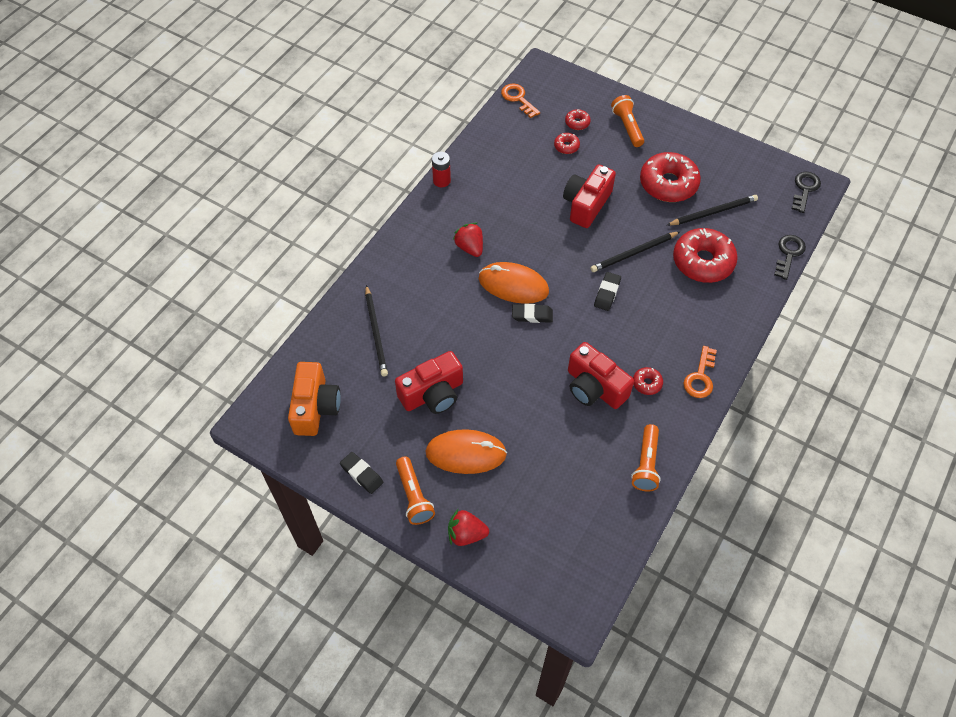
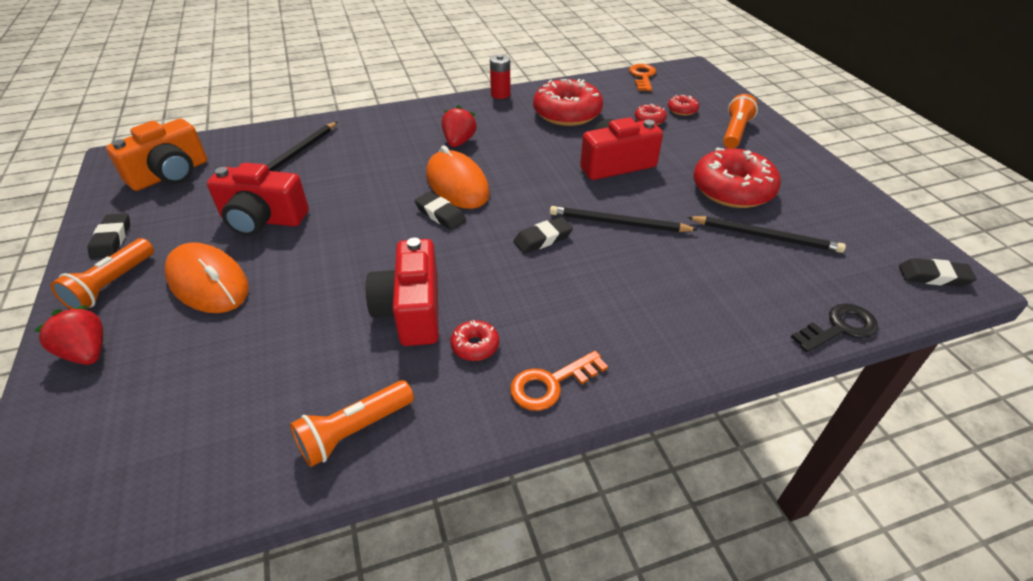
camera: 40 degrees right, 15 degrees down
red donut [673,228,738,283] -> red donut moved to [533,79,603,126]
black key [792,171,821,213] -> black eraser [899,258,977,287]

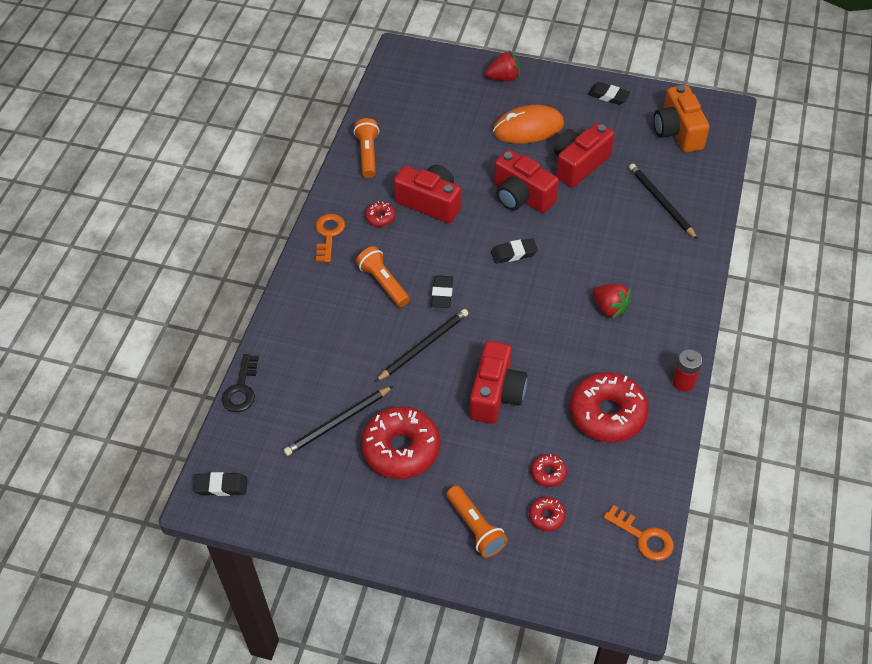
camera: 125 degrees right, 10 degrees up
orange flashlight [51,238,154,310] -> orange flashlight moved to [356,246,410,307]
orange mouse [426,146,490,209] -> none
black eraser [899,258,977,287] -> black eraser turned 45 degrees clockwise [194,472,247,496]
none -> red camera [494,150,559,213]

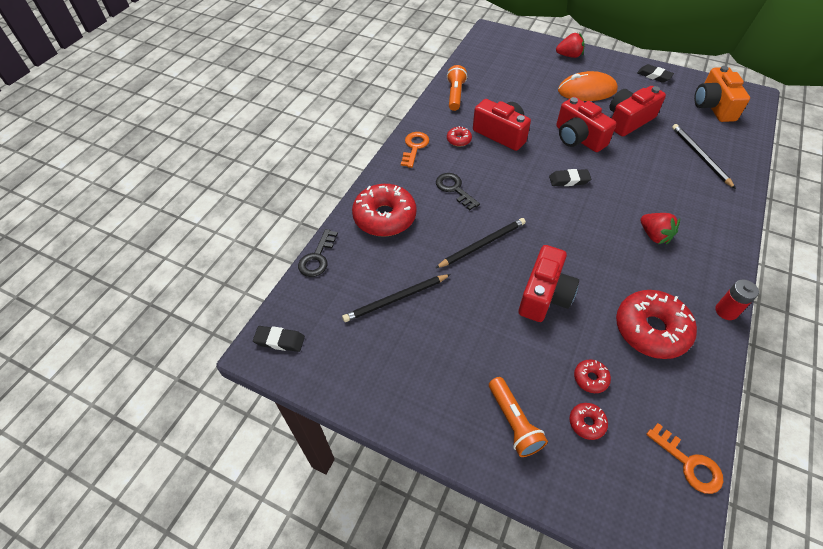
camera: 10 degrees right, 0 degrees up
orange flashlight [356,246,410,307] -> black key [436,173,480,210]
red donut [361,406,440,479] -> red donut moved to [352,184,417,237]
black eraser [431,275,453,308] -> none

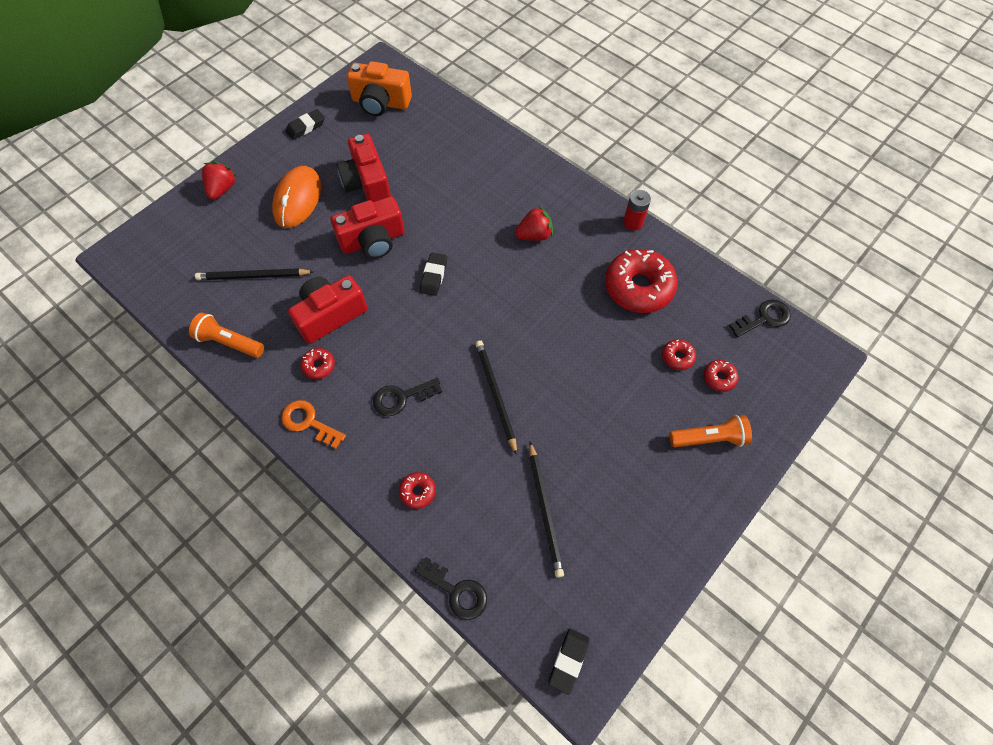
camera: 75 degrees left, 10 degrees up
red donut [352,184,417,237] -> red donut [399,472,436,509], size x0.45
red camera [519,245,579,322] -> none
orange key [646,423,723,494] -> black key [729,300,791,337]
black pencil [672,124,736,189] -> black pencil moved to [195,268,314,280]

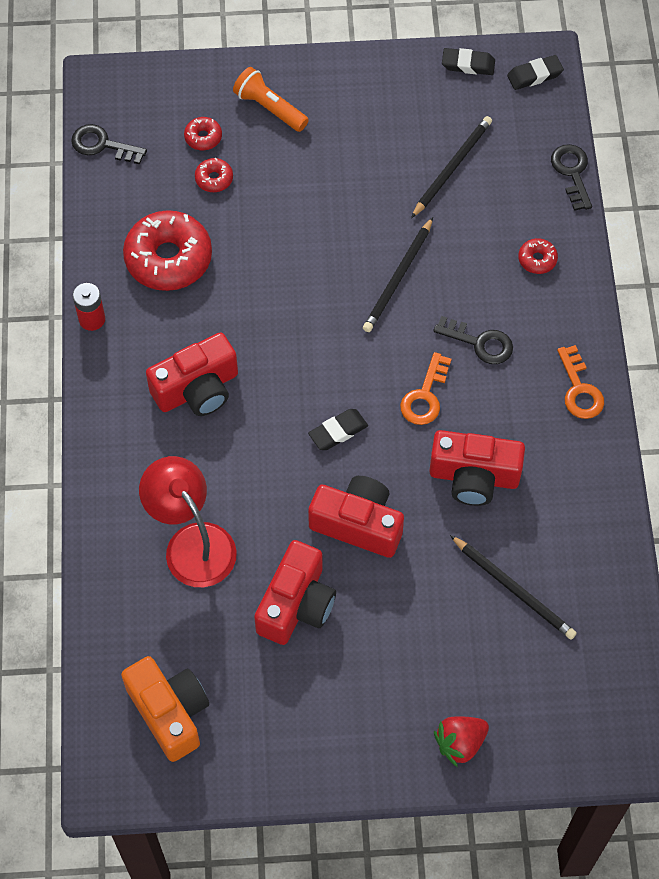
camera: 135 degrees left, 0 degrees up
orange flashlight [189,313,264,358] -> none
orange mouse [272,166,321,228] -> none
black eraser [286,109,325,140] -> black eraser moved to [442,48,495,75]
red donut [300,348,335,379] -> none
red strawberry [515,205,553,241] -> red camera [146,332,238,416]
none -> red lamp [139,456,237,587]
none -> orange key [400,352,451,425]

